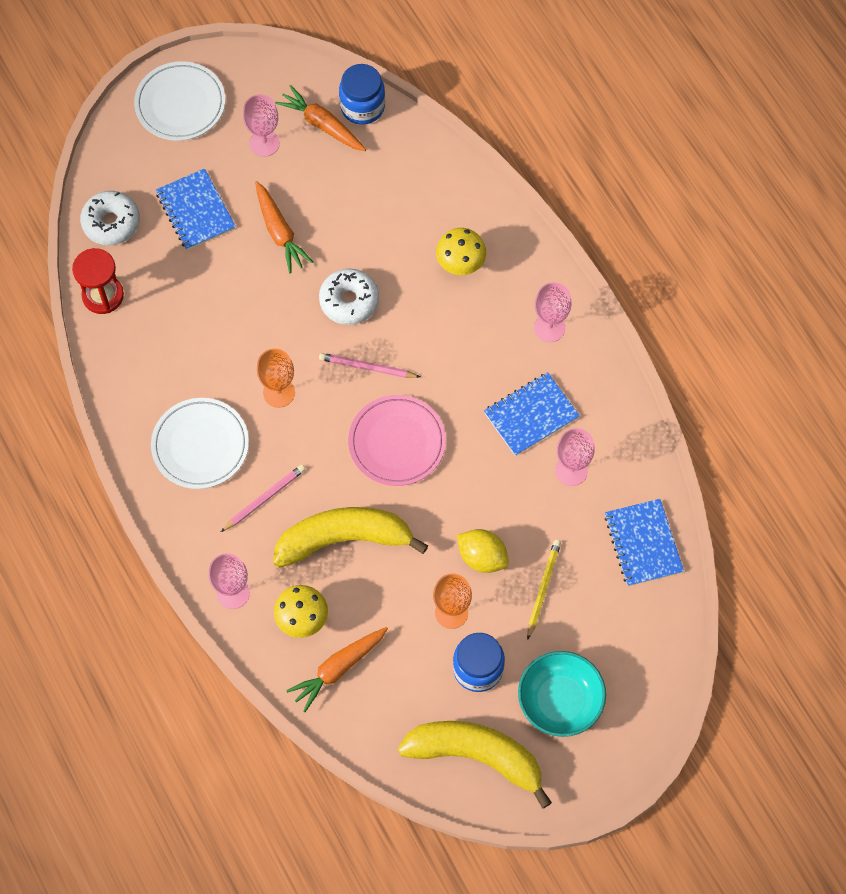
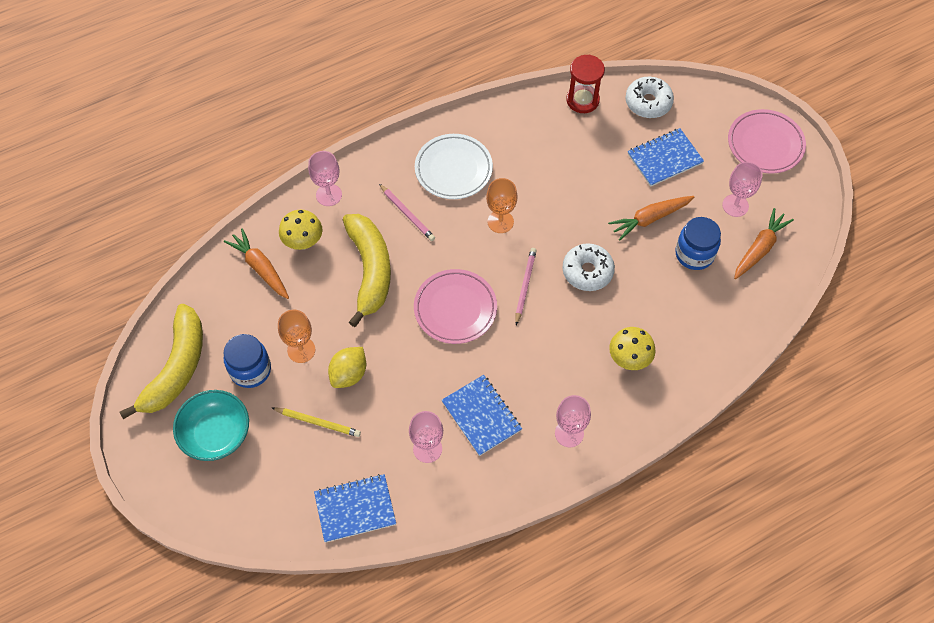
camera: 90 degrees right, 5 degrees down
white plate [134,61,225,141] -> pink plate [728,109,806,174]
blue jar [339,64,385,125] -> blue jar moved to [675,217,721,270]

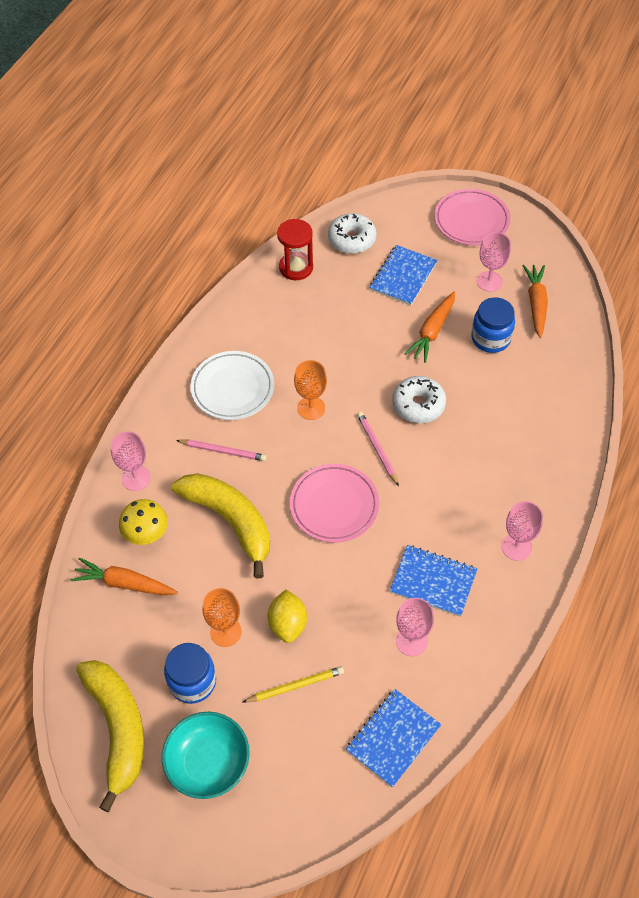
camera: 35 degrees left, 5 degrees down
yellow mushroom [609,327,656,370] -> none

